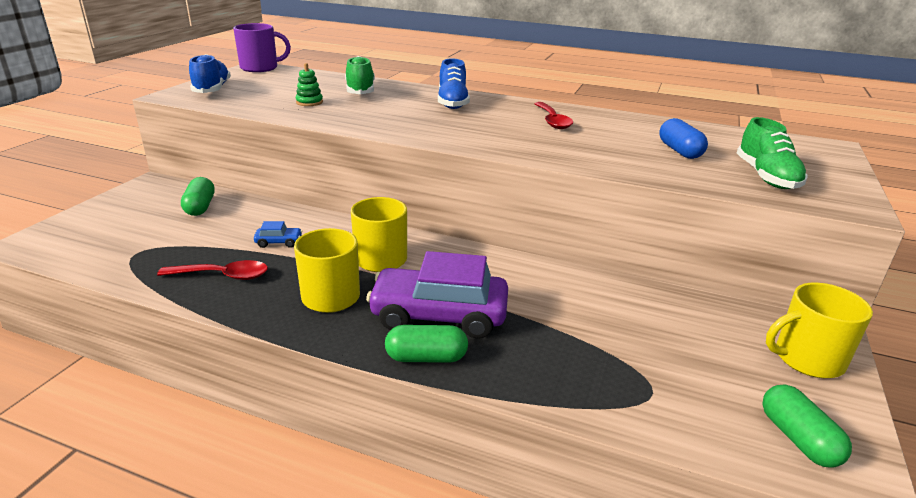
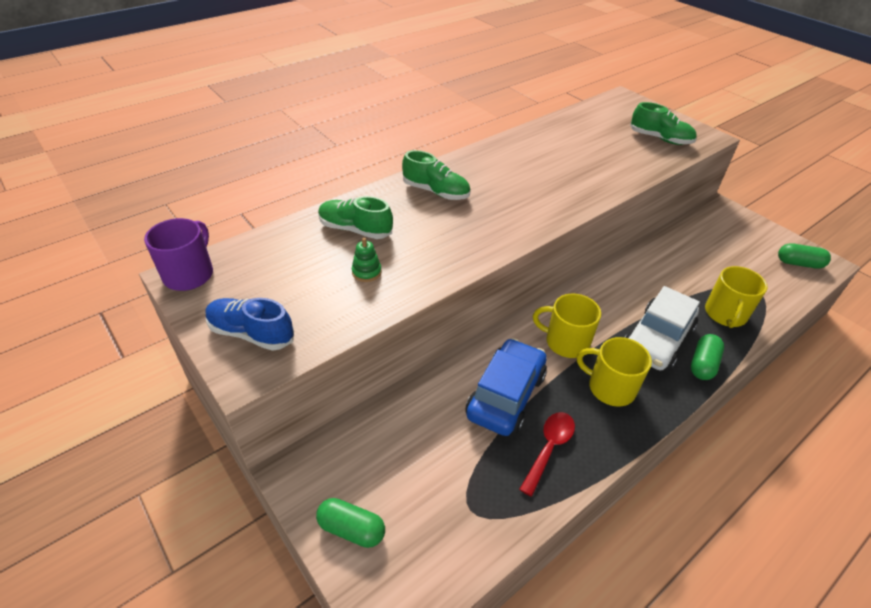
camera: 60 degrees left, 15 degrees up
green capsule [181,177,215,216] -> green capsule moved to [316,498,385,548]
blue car [254,221,302,248] -> blue car [466,338,547,436], size x2.50
purple car [366,251,508,339] -> white car [624,286,700,372]
blue shoe [438,58,470,109] -> green shoe [402,150,470,200]
red spoon [534,102,573,129] -> none
blue capsule [660,118,708,159] -> none
yellow mug [766,283,873,378] -> yellow mug moved to [705,266,768,328]

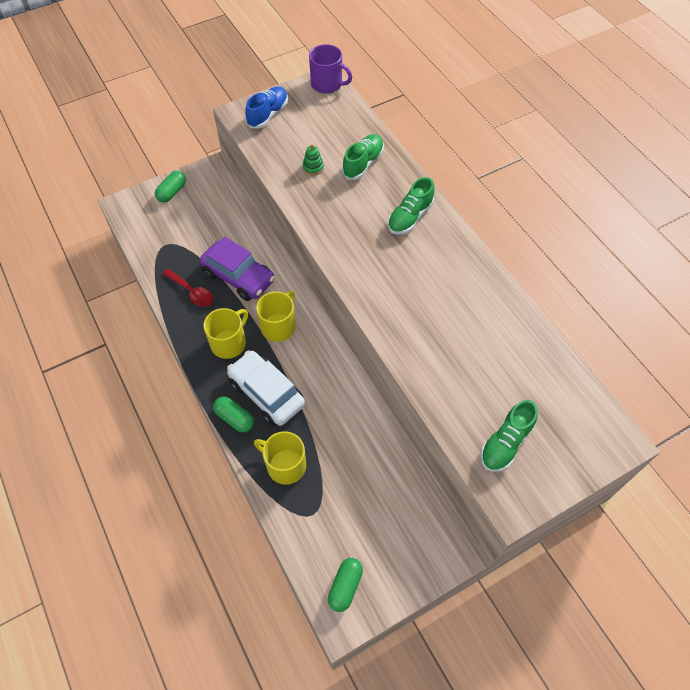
camera: 100 degrees right, 15 degrees up
blue car [466,338,547,436] -> purple car [200,237,275,301]

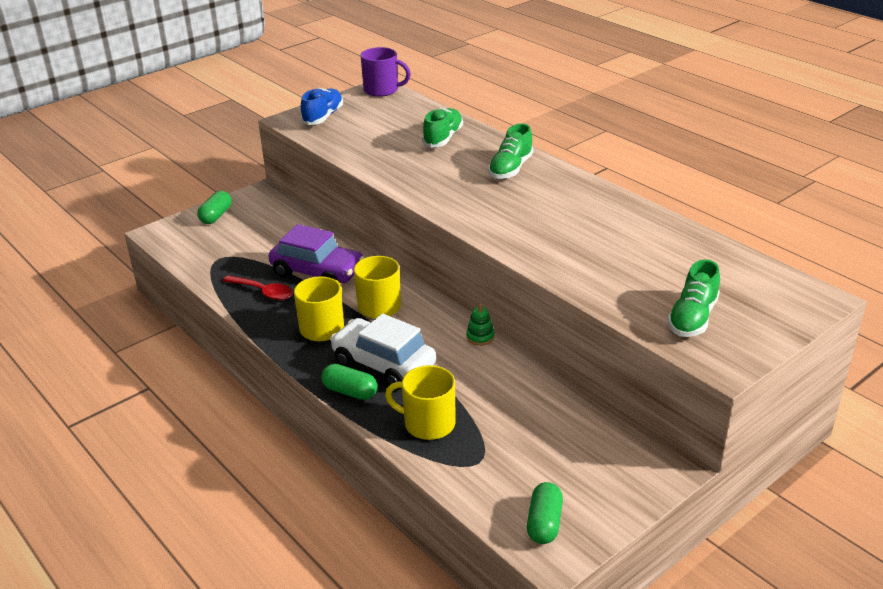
camera: 10 degrees left, 25 degrees down
green stacking toy [303,144,324,175] -> green stacking toy moved to [466,303,494,346]

